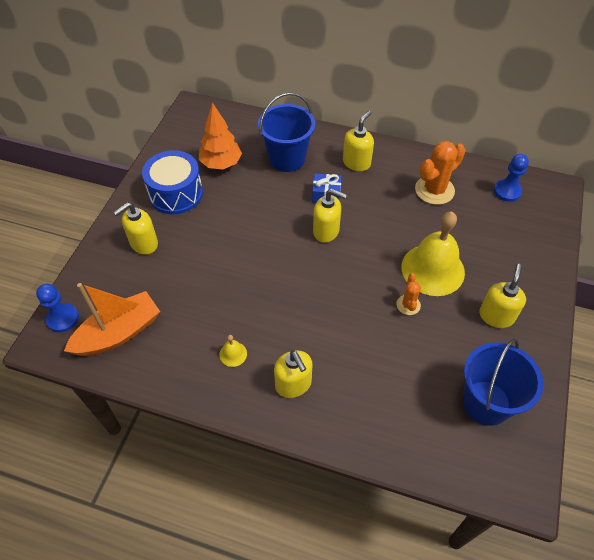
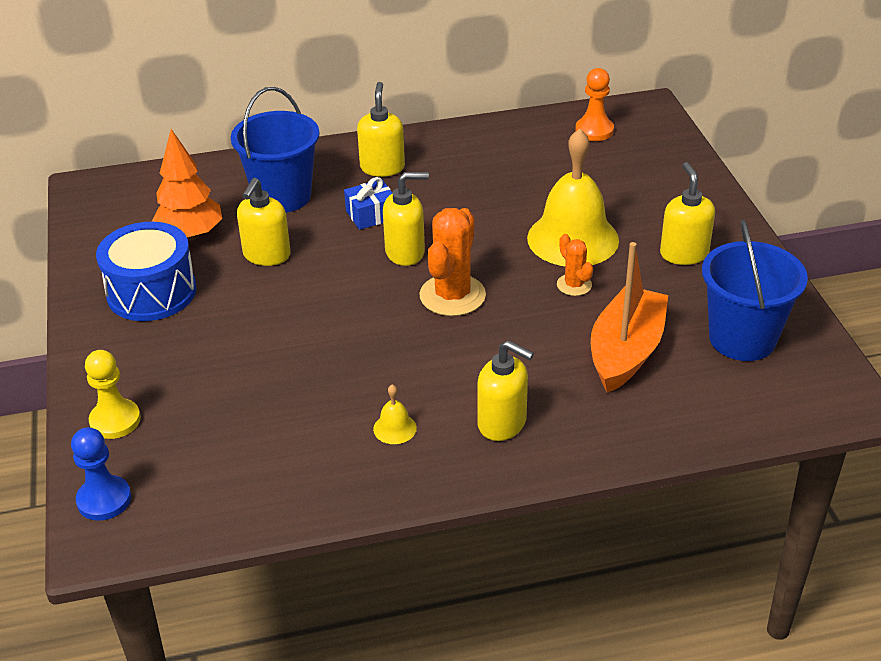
camera: 30 degrees left, 15 degrees down
orange boat [64,283,160,356] -> orange boat moved to [591,242,668,393]
yellow soap dispenser [113,202,158,255] -> yellow soap dispenser moved to [237,178,291,266]
orange cactus [415,141,466,205] -> orange cactus moved to [420,208,486,316]
blue pawn [494,154,529,202] -> orange pawn [575,68,614,141]
none -> yellow pawn [85,350,141,439]

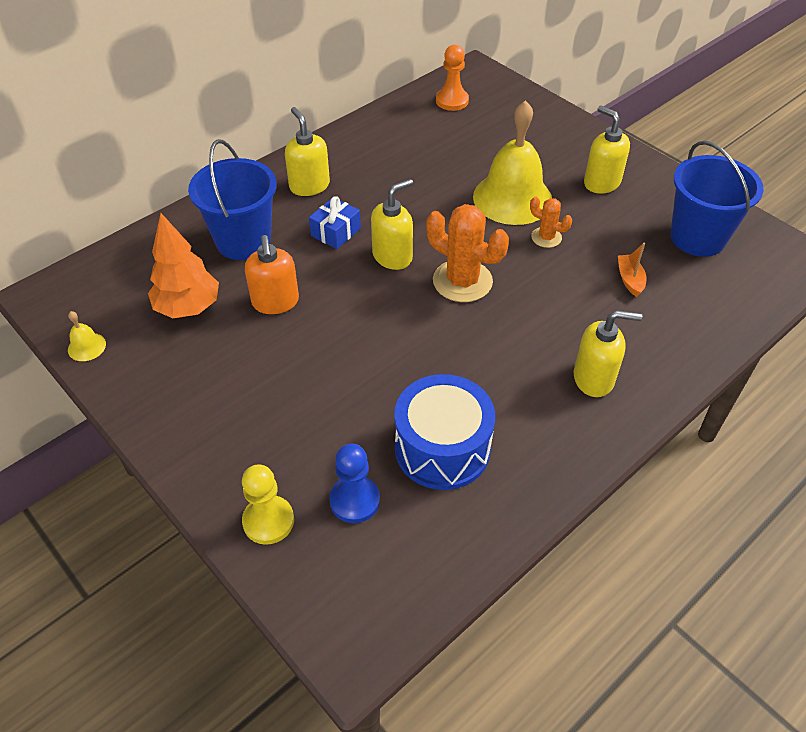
camera: 30 degrees left, 10 degrees up
blue pawn [71,427,131,521] -> blue pawn moved to [329,444,380,523]
blue drum [96,222,197,321] -> blue drum moved to [394,374,495,490]
yellow soap dispenser [237,178,291,266] -> orange soap dispenser [245,235,299,314]
yellow bell [373,384,417,444] -> yellow bell moved to [68,311,106,361]
orange cactus [420,208,486,316] -> orange cactus turned 45 degrees counterclockwise [426,204,509,302]
orange boat [591,242,668,393] -> orange boat [618,243,646,297], size x0.44

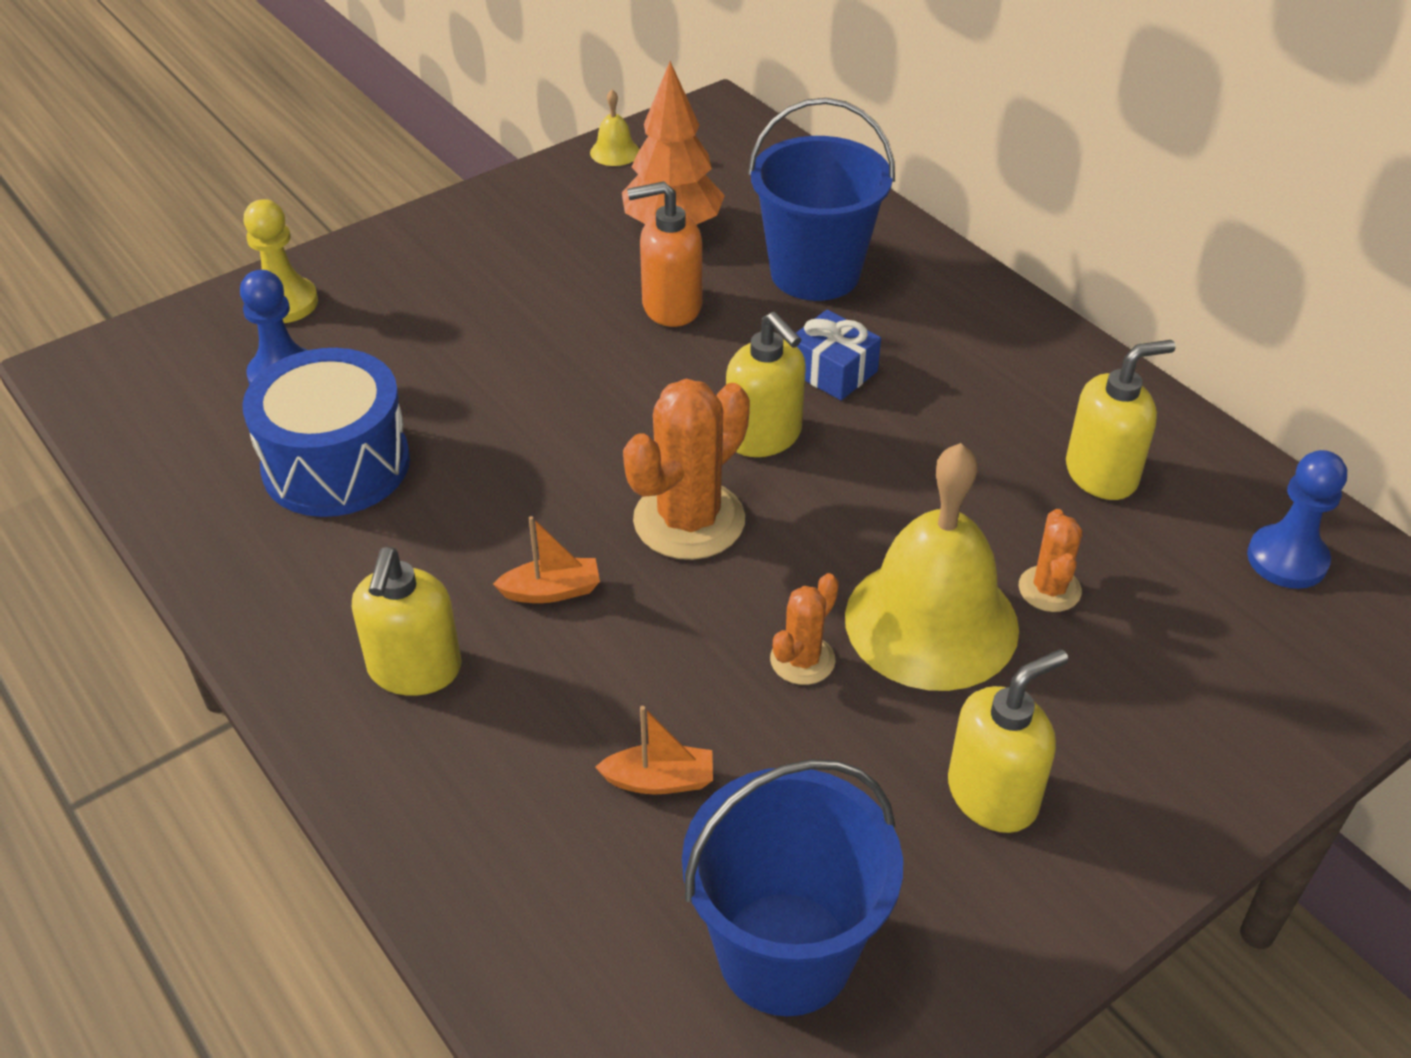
camera: 95 degrees right, 5 degrees down
yellow soap dispenser [285,107,330,196] -> yellow soap dispenser moved to [1066,340,1176,500]
orange pawn [436,45,469,111] -> blue pawn [1247,450,1347,589]
none -> orange boat [493,516,600,603]
none -> orange cactus [1019,509,1083,612]

